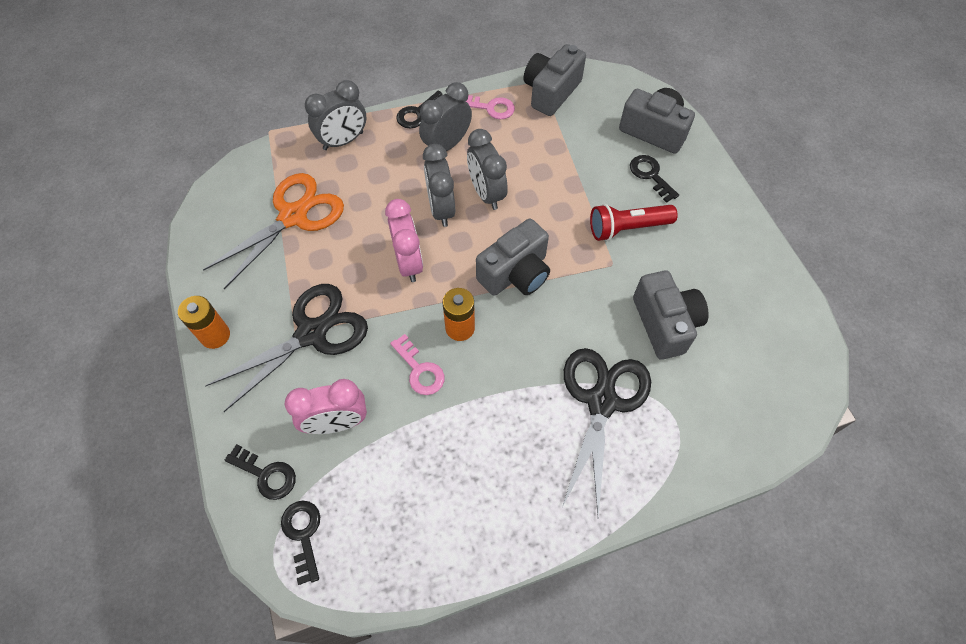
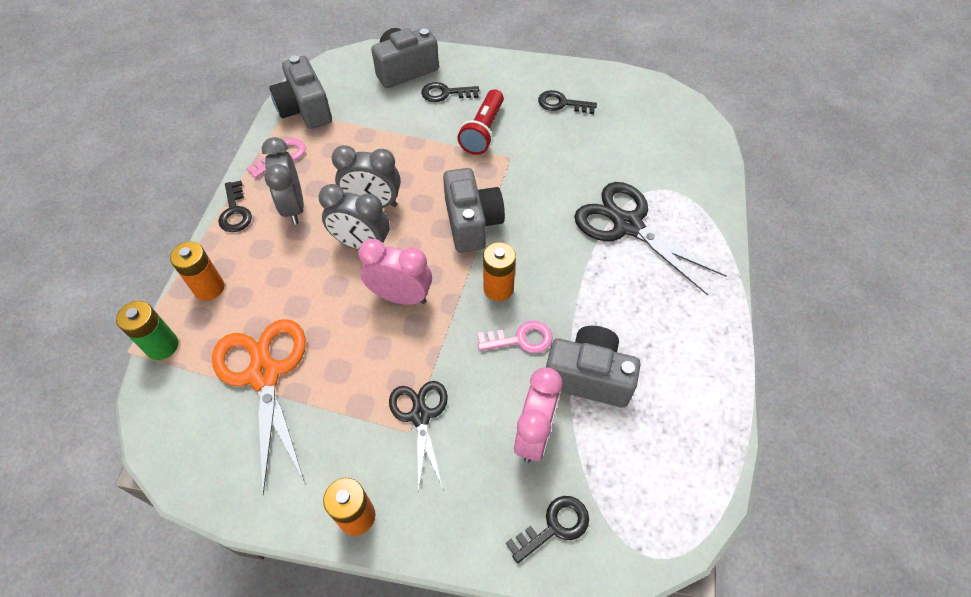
camera: 60 degrees left, 5 degrees down
black scissors [205,284,368,412] -> black scissors [389,381,448,494], size x0.61
black key [281,501,320,585] -> black key moved to [538,90,597,114]
grey clock [305,80,366,150] -> orange battery [170,241,224,301]
grey camera [633,270,709,360] -> grey camera moved to [546,326,640,407]
none -> green battery [116,301,178,360]

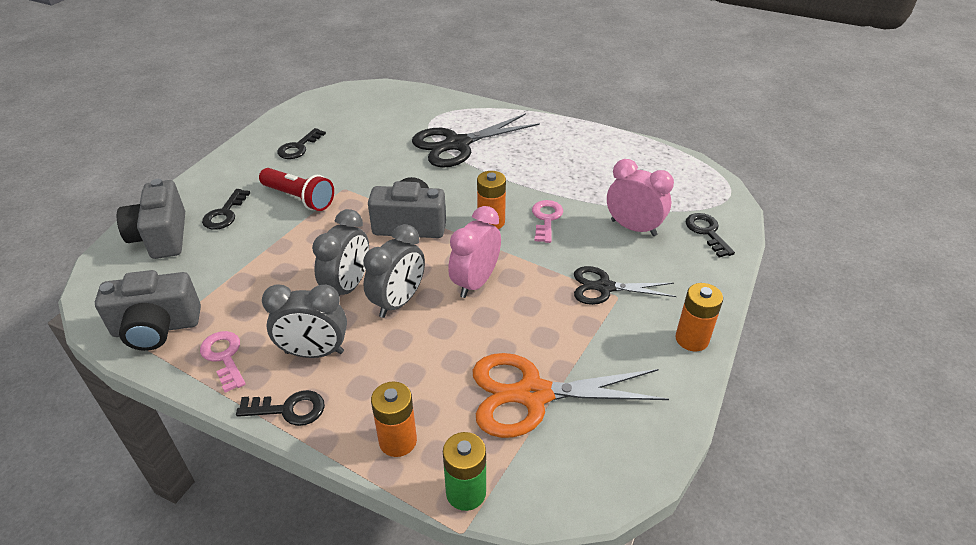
camera: 75 degrees left, 15 degrees down
grey camera [546,326,640,407] -> none

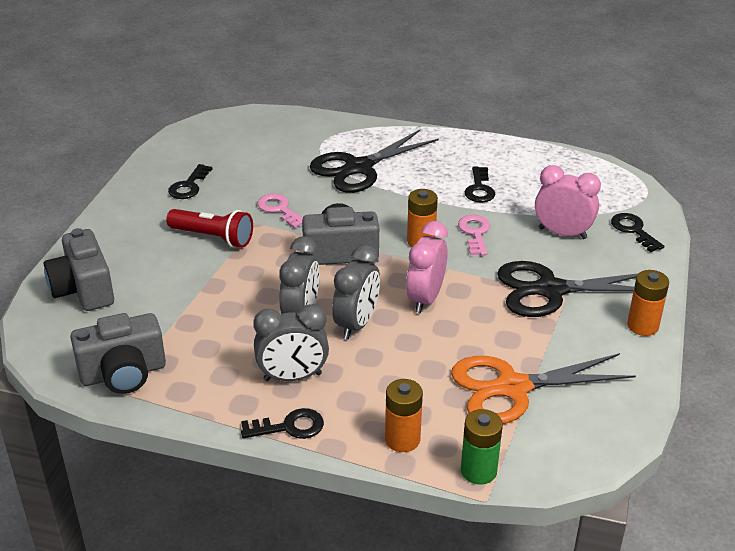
camera: 10 degrees left, 5 degrees down
pink key [200,331,246,393] -> pink key moved to [258,193,303,229]
black key [202,189,250,230] -> black key moved to [465,167,496,203]
black scissors [574,266,677,305] -> black scissors [497,261,639,317], size x1.64

